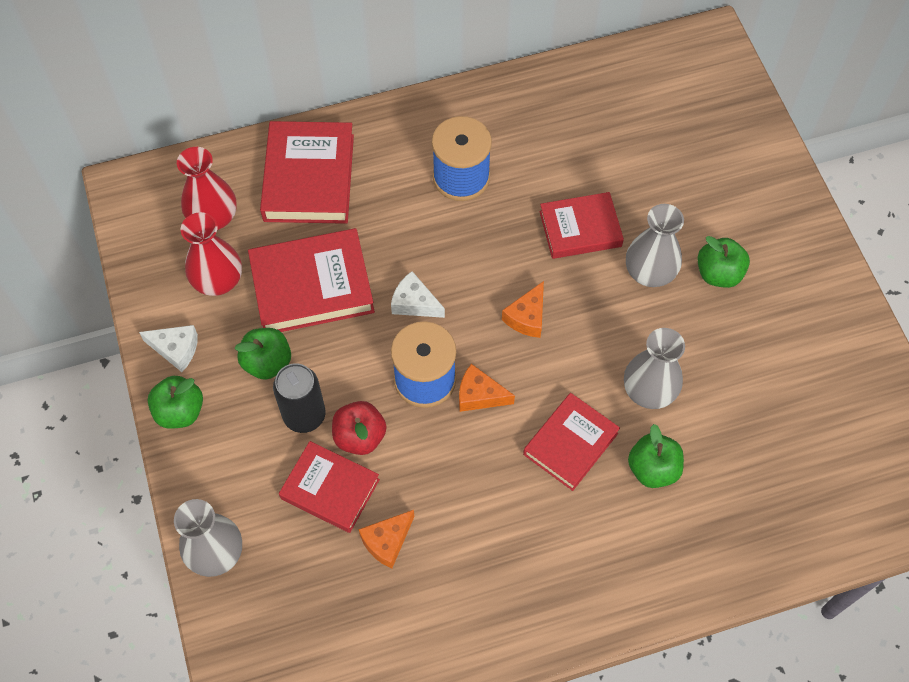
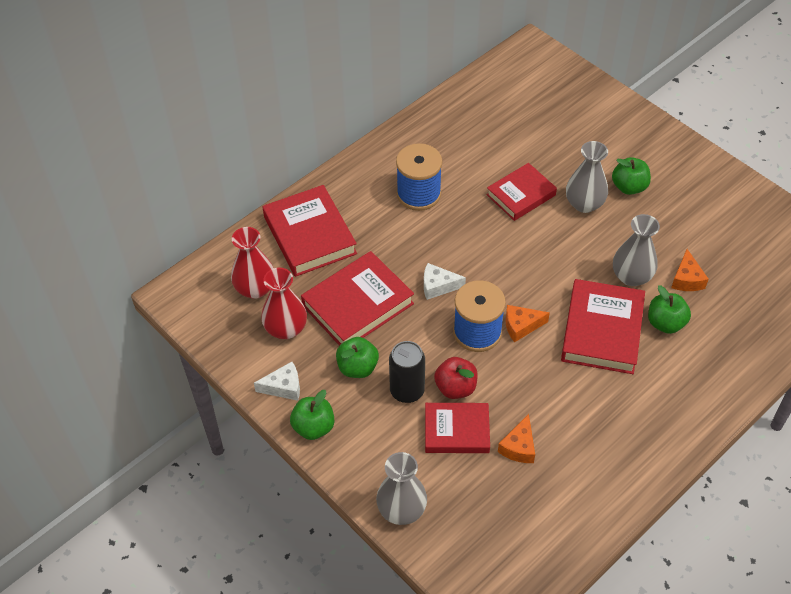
camera: 25 degrees left, 10 degrees down
orange cheese [502,281,544,338] -> orange cheese moved to [671,249,709,291]
red book [523,393,620,491] -> red book [561,279,645,374], size x1.51

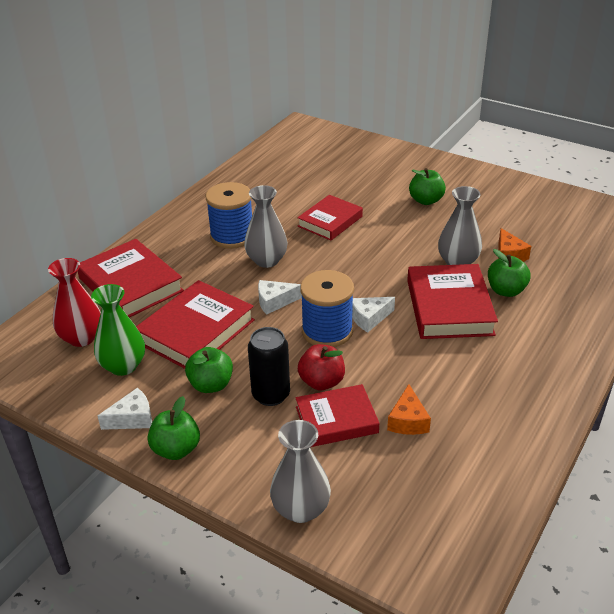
camera: 15 degrees left, 15 degrees down
red vase [261,268,307,339] -> green vase [91,284,145,376]
orange cheese [505,305,550,342] -> white cheese [352,297,395,332]
grey vase [566,141,608,213] -> grey vase moved to [244,185,288,268]

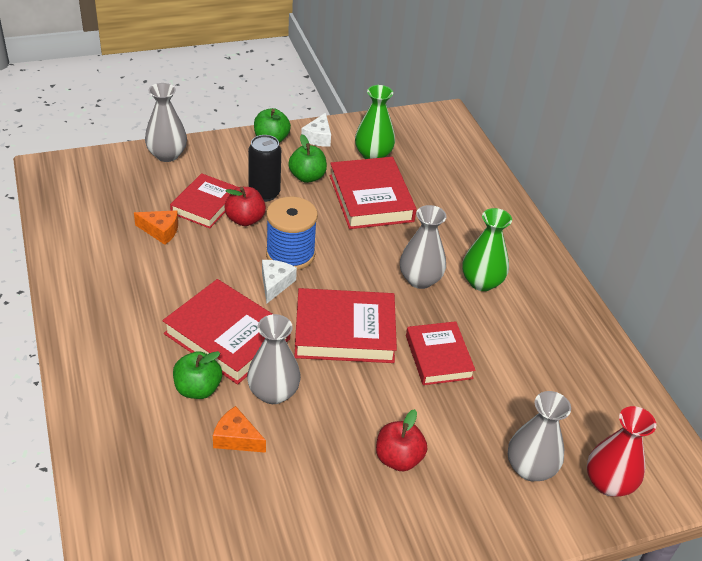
camera: 125 degrees right, 5 degrees up
red vase [48,258,101,347] -> red vase moved to [587,406,656,497]
red book [78,239,184,318] -> red book moved to [294,288,397,363]
blue spool [206,182,252,249] -> green vase [462,208,512,291]
white cheese [258,280,302,315] -> none
orange cheese [387,384,431,435] -> orange cheese turned 150 degrees clockwise [134,210,178,245]
green apple [409,168,446,205] -> red apple [376,409,427,471]
none -> grey vase [508,391,571,481]

